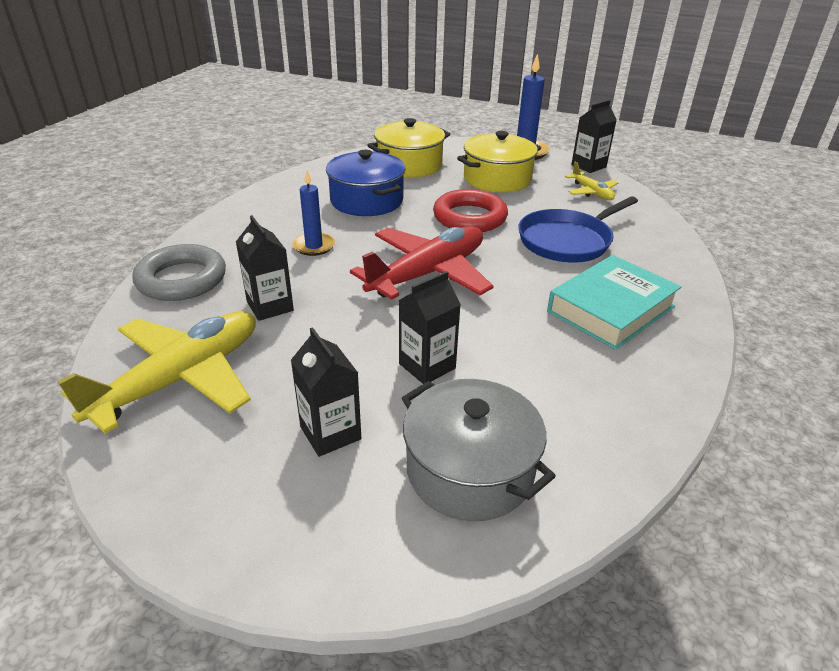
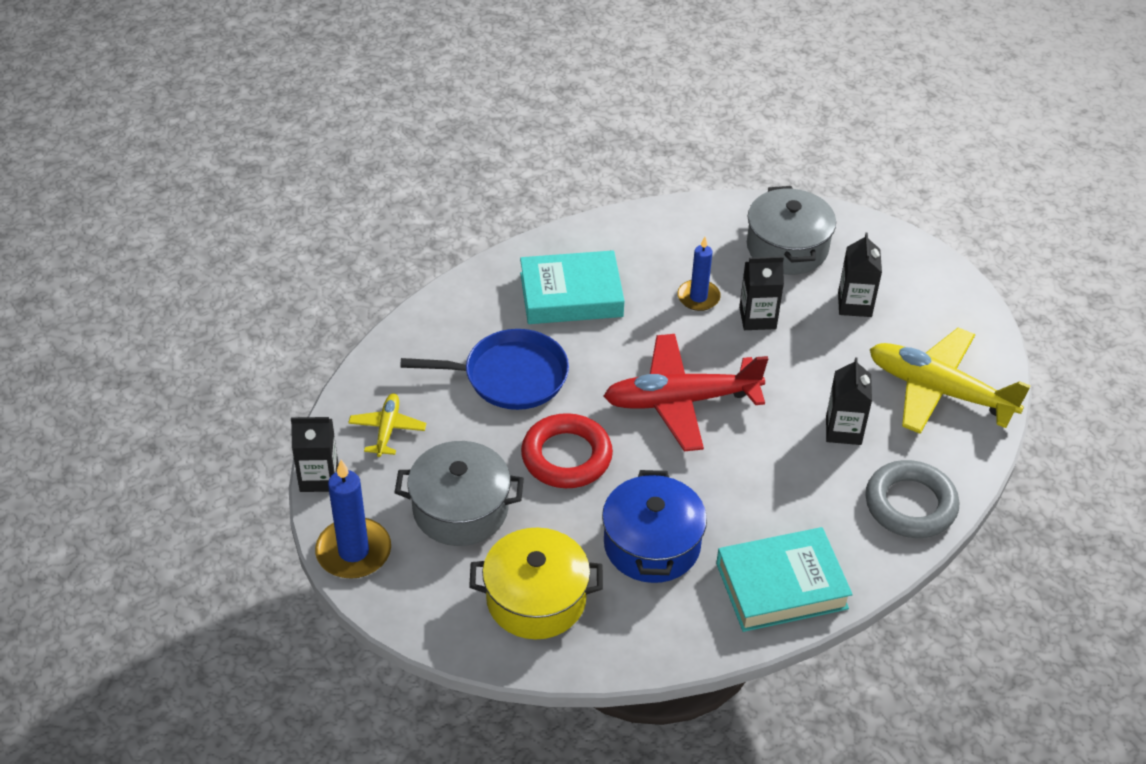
camera: 145 degrees left, 10 degrees up
yellow plane [57,311,256,434] -> yellow plane turned 45 degrees clockwise [870,328,1031,434]
blue candle [293,170,335,256] -> blue candle moved to [677,237,721,311]
yellow pot [457,131,541,193] -> grey pot [394,441,524,546]
none -> turquoise book [716,527,853,632]

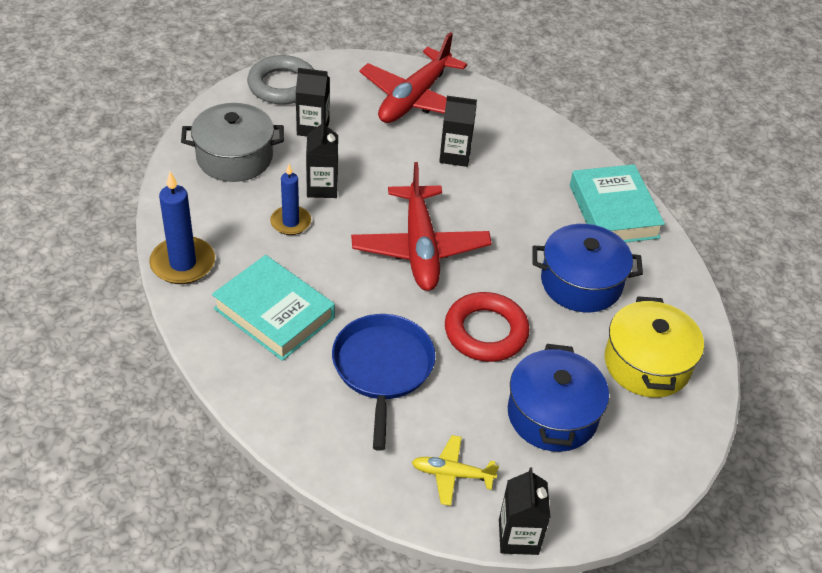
camera: 90 degrees left, 0 degrees up
blue candle [315,460,391,579] -> blue candle moved to [149,171,215,284]
grey pot [394,441,524,546] -> blue pot [508,344,609,452]
turquoise book [520,250,624,324] -> turquoise book turned 45 degrees counterclockwise [212,255,335,361]
grey ring [865,460,959,538] -> grey ring moved to [247,55,314,105]
yellow plane [870,328,1031,434] -> red plane [359,32,467,123]

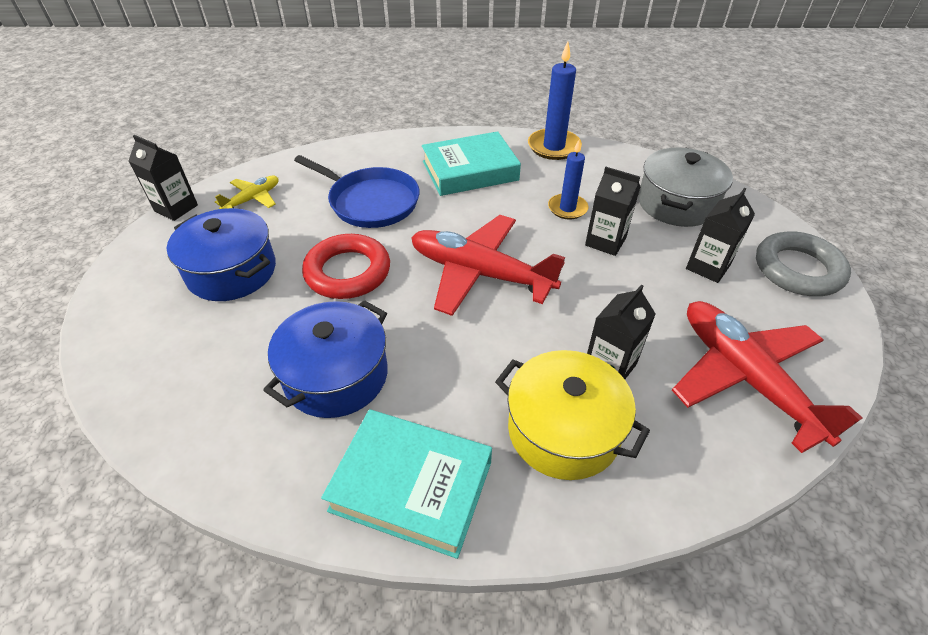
camera: 125 degrees right, 0 degrees up
yellow pot [605,296,704,397] -> yellow pot moved to [495,350,650,480]

